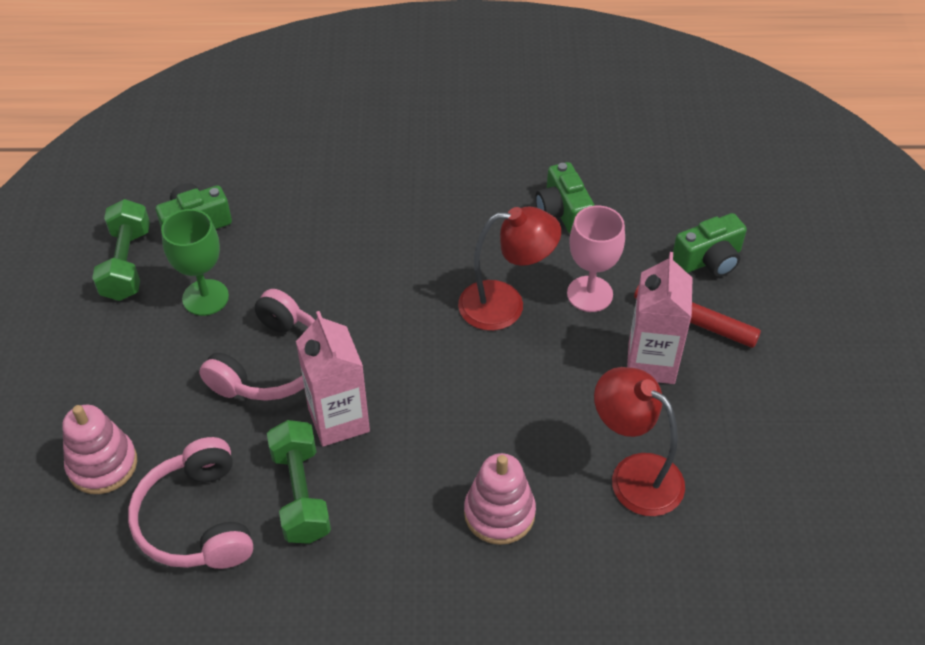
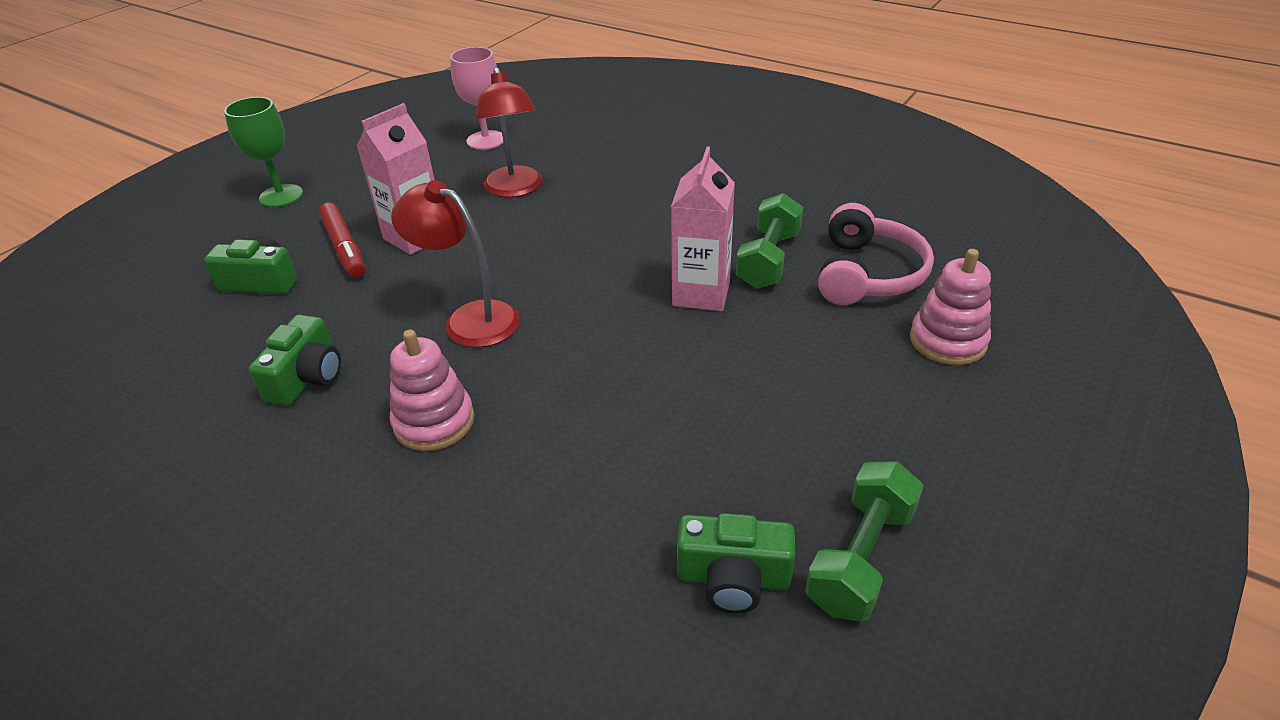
camera: 145 degrees left, 10 degrees down
green goblet [161,209,229,316] -> green goblet moved to [224,97,303,207]
pink headphones [199,289,315,401] -> none
pink stacking toy [464,453,536,545] -> pink stacking toy moved to [390,329,474,451]
pink goblet [567,206,625,312] -> pink goblet moved to [450,47,504,150]

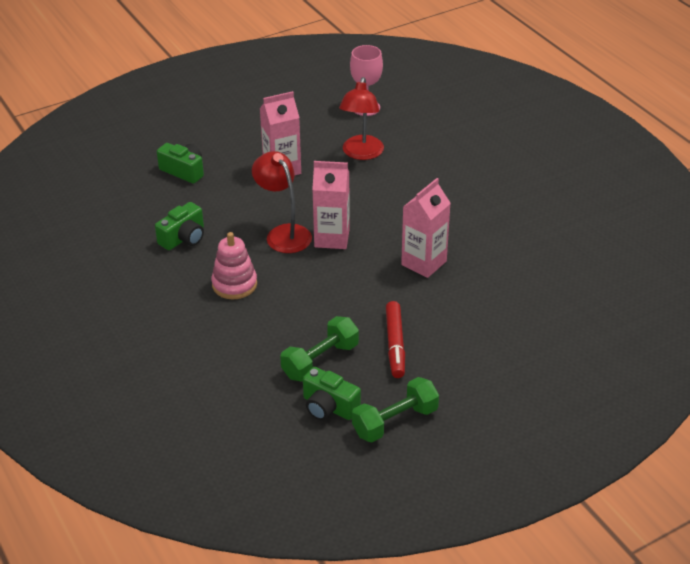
camera: 25 degrees right, 0 degrees up
green goblet [224,97,303,207] -> none
red marker [319,203,365,278] -> red marker moved to [386,301,405,378]
green dumbbell [736,193,803,289] -> green dumbbell moved to [280,316,359,382]
pink headphones [818,203,934,305] -> none
pink stacking toy [910,249,991,365] -> none
none -> pink carton [312,161,350,249]

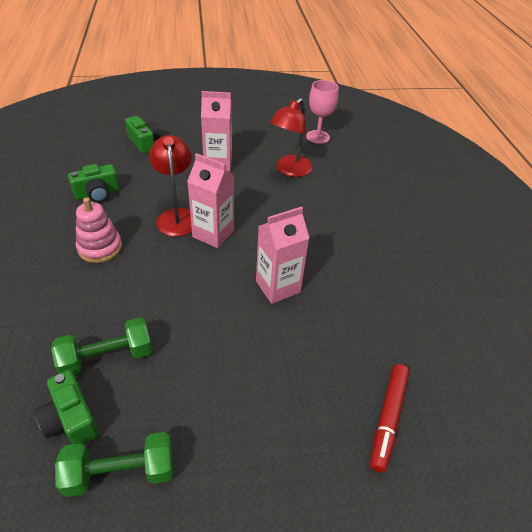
camera: 20 degrees right, 5 degrees up
red marker [386,301,405,378] -> red marker moved to [370,364,409,473]

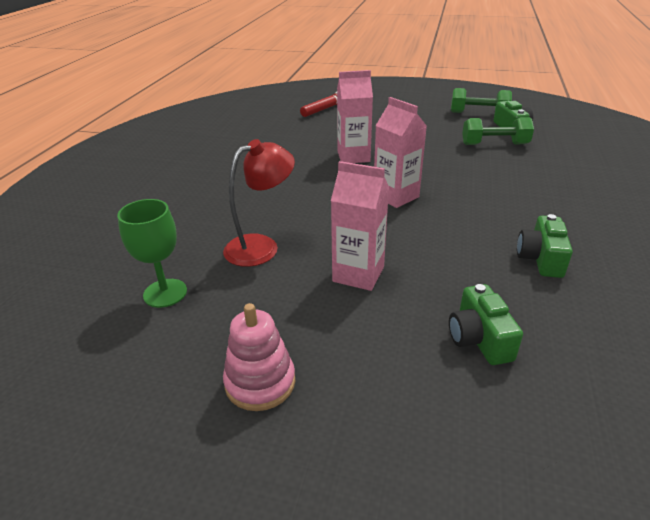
camera: 155 degrees left, 10 degrees down
green camera [68,164,120,203] -> green camera turned 75 degrees counterclockwise [517,214,573,278]
pink stacking toy [76,197,122,263] -> pink stacking toy moved to [223,303,295,411]
red lamp [149,135,192,237] -> none
pink goblet [306,80,339,144] -> green goblet [117,199,187,308]

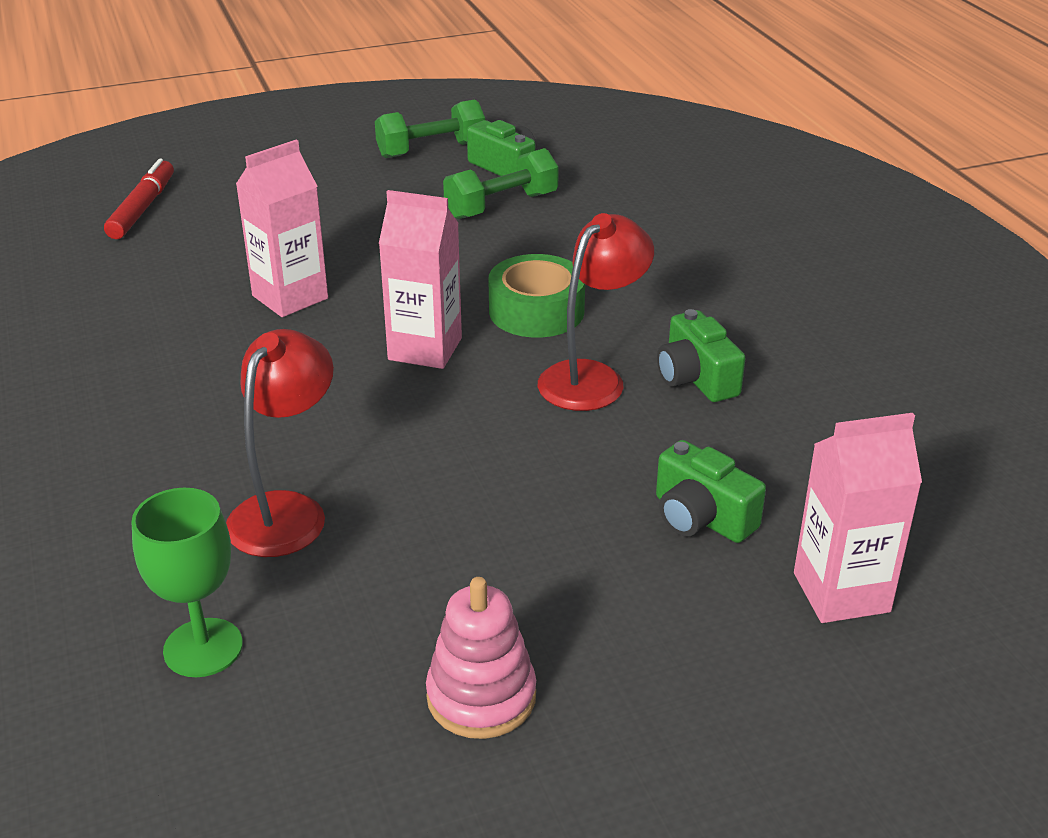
camera: 35 degrees left, 0 degrees up
pink carton [331,161,389,291] -> pink carton moved to [794,413,922,623]
none -> green tape [488,254,585,337]
none -> red lamp [538,213,654,411]

